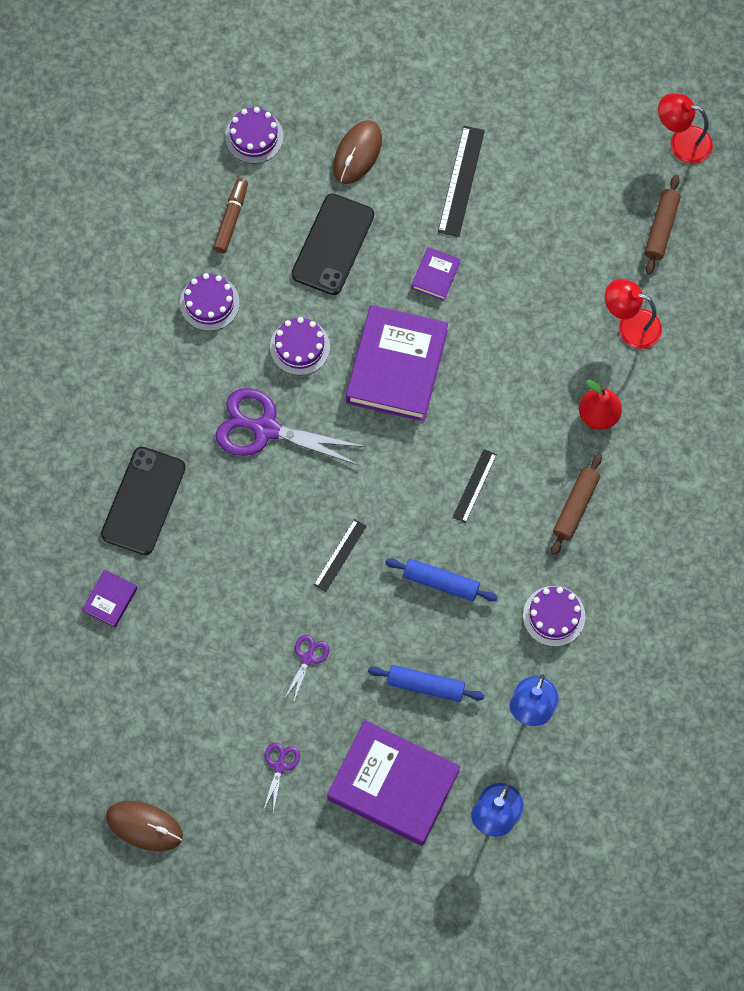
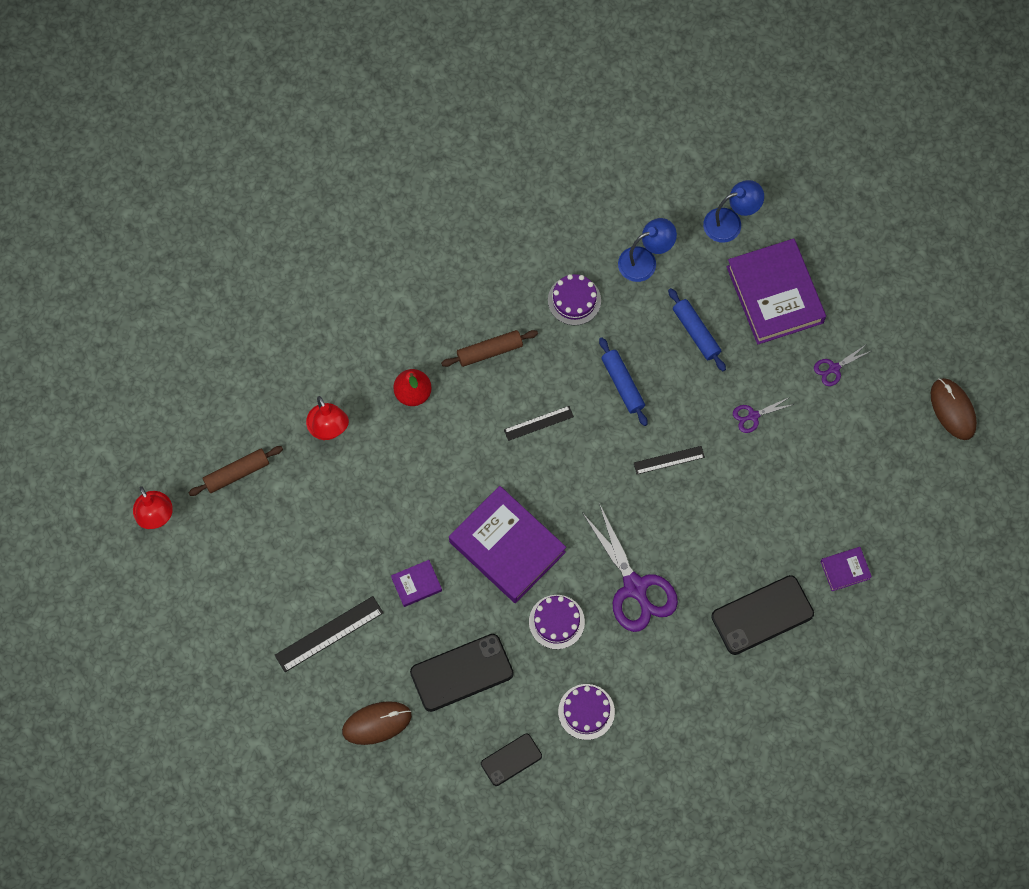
camera: 135 degrees left, 0 degrees up
brown marker [213,178,248,253] -> black phone [481,734,542,786]
purple cake [225,107,284,164] -> none
purple book [346,305,448,421] -> purple book turned 75 degrees clockwise [449,486,566,603]

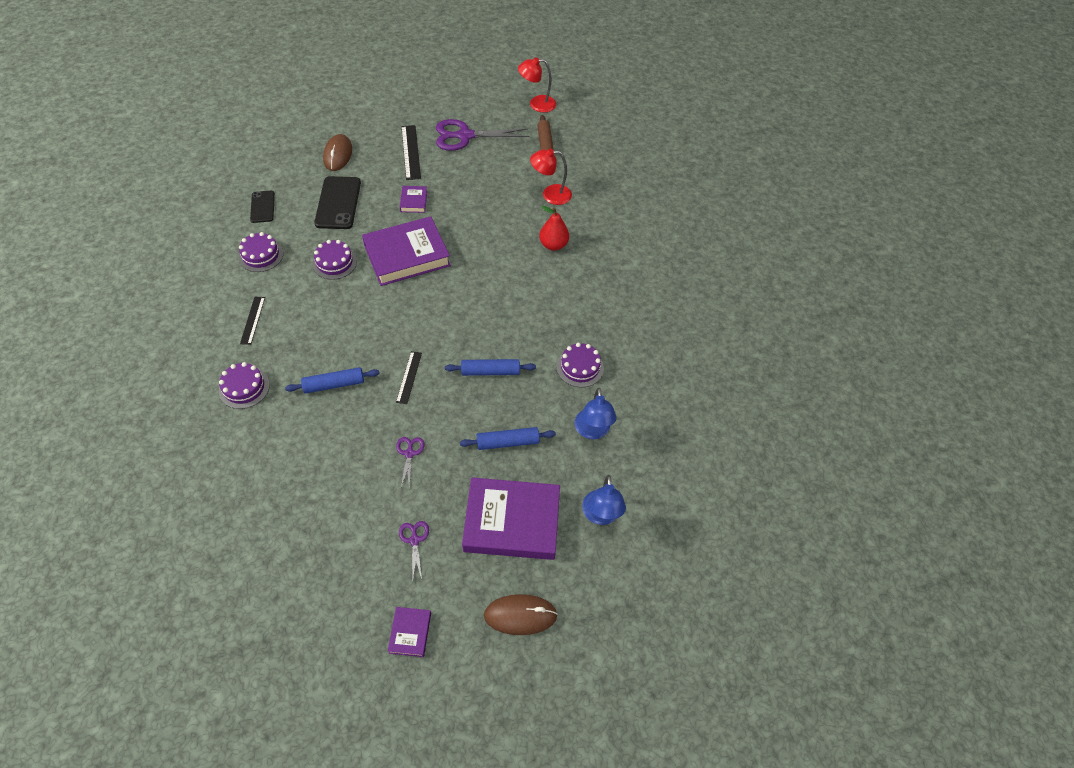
camera: 110 degrees right, 15 degrees down
brown rolling pin [441,330,538,367] -> none
black ruler [504,406,574,441] -> black ruler moved to [240,297,265,345]
purple scissors [583,503,678,632] -> purple scissors moved to [436,119,529,151]
black phone [711,575,814,655] -> purple cake [219,362,270,409]
purple book [821,547,872,591] -> purple book moved to [388,607,431,657]
brown mouse [931,378,977,440] -> brown mouse moved to [484,594,558,635]
none -> blue rolling pin [285,367,380,394]

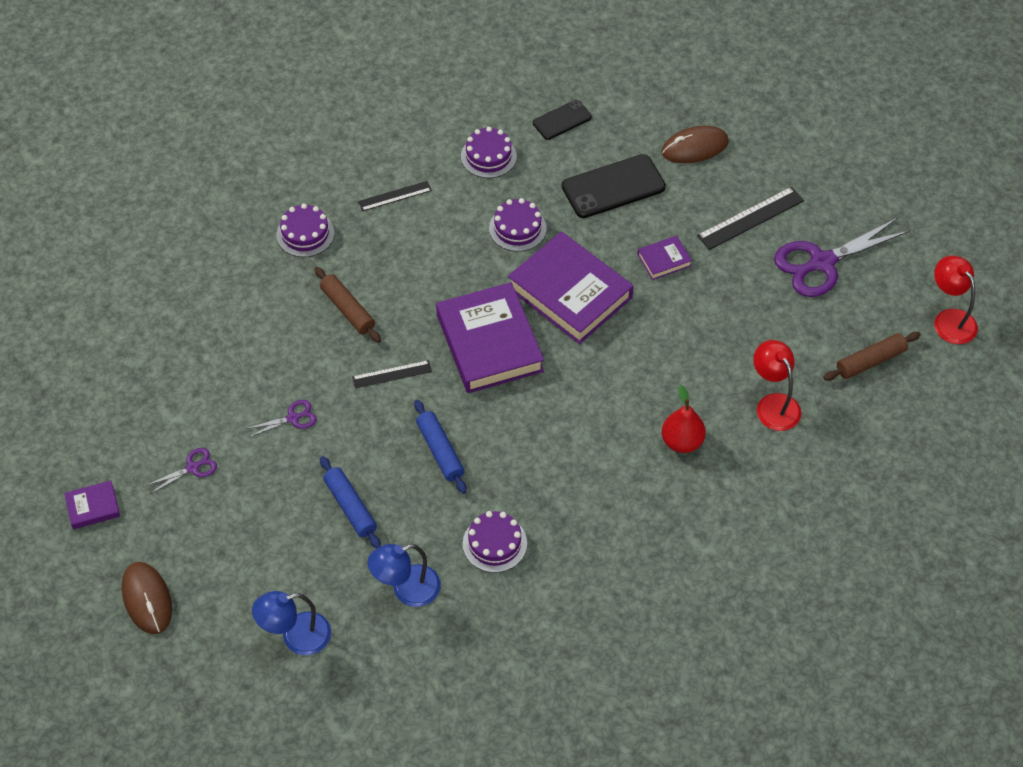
camera: 70 degrees right, 0 degrees up
blue rolling pin [285,367,380,394] -> brown rolling pin [314,267,381,343]
purple scissors [436,119,529,151] -> purple scissors turned 90 degrees counterclockwise [774,218,910,297]
purple book [462,477,560,560] -> purple book moved to [436,282,544,393]

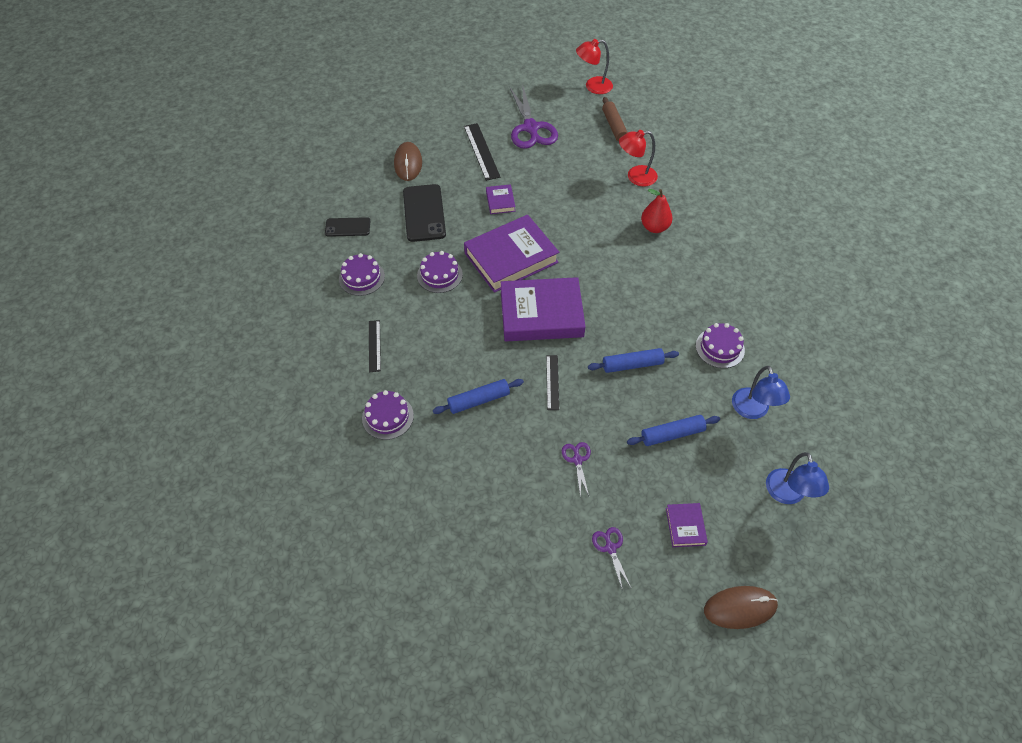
camera: 75 degrees left, 0 degrees up
purple book [64,480,120,529] -> purple book moved to [666,503,708,547]
brown rolling pin [314,267,381,343] -> blue rolling pin [433,379,524,414]
black phone [533,100,592,140] -> black phone turned 75 degrees counterclockwise [325,217,370,237]

